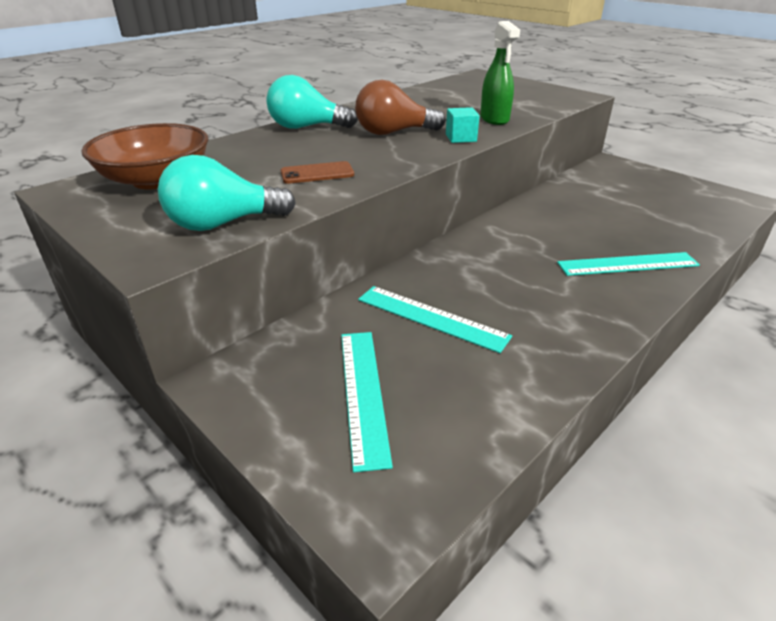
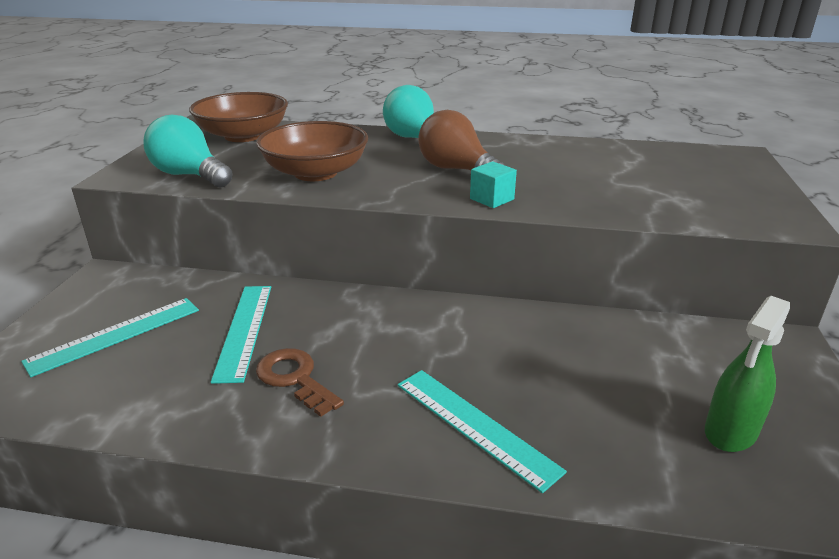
camera: 55 degrees right, 5 degrees down
brown phone [281,161,354,184] -> brown bowl [256,121,368,181]
green spray bottle [480,21,520,125] -> green spray bottle moved to [705,296,790,452]
none -> brown key [256,348,344,417]

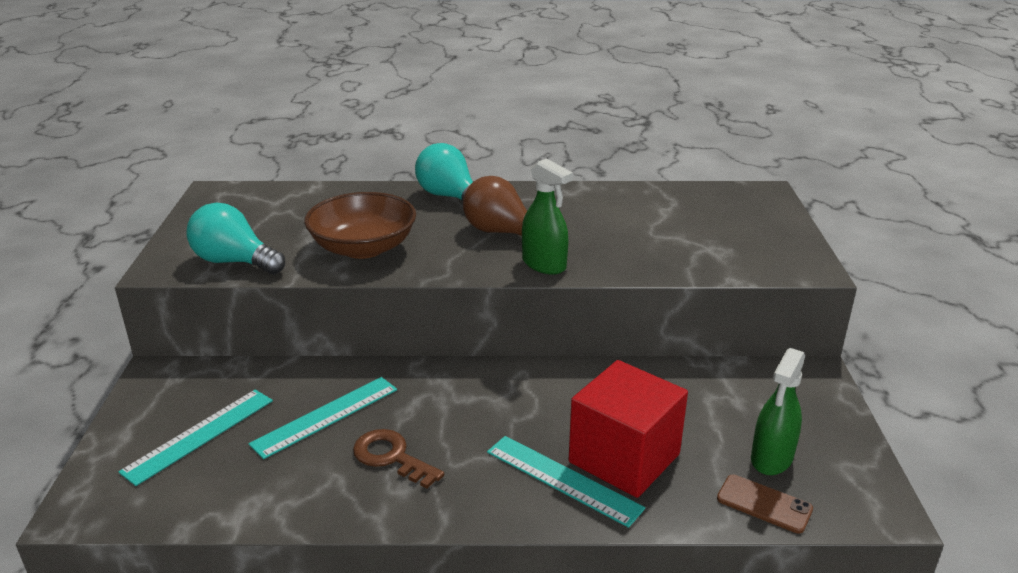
camera: 10 degrees left, 0 degrees up
brown bowl [189,92,288,142] -> none
turquoise ruler [211,286,271,384] -> turquoise ruler turned 60 degrees clockwise [249,377,397,459]
turquoise cube [470,161,517,208] -> green spray bottle [522,158,573,274]
none -> red cube [569,360,688,498]
none -> brown phone [717,475,813,533]

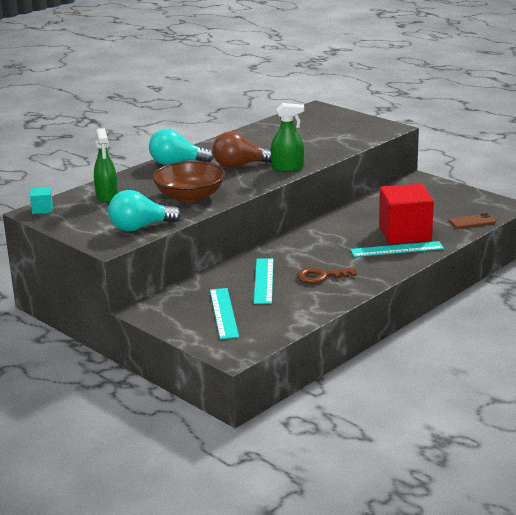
camera: 45 degrees left, 5 degrees down
green spray bottle [751,348,805,475] -> green spray bottle moved to [94,128,118,203]
none -> turquoise cube [30,187,53,214]

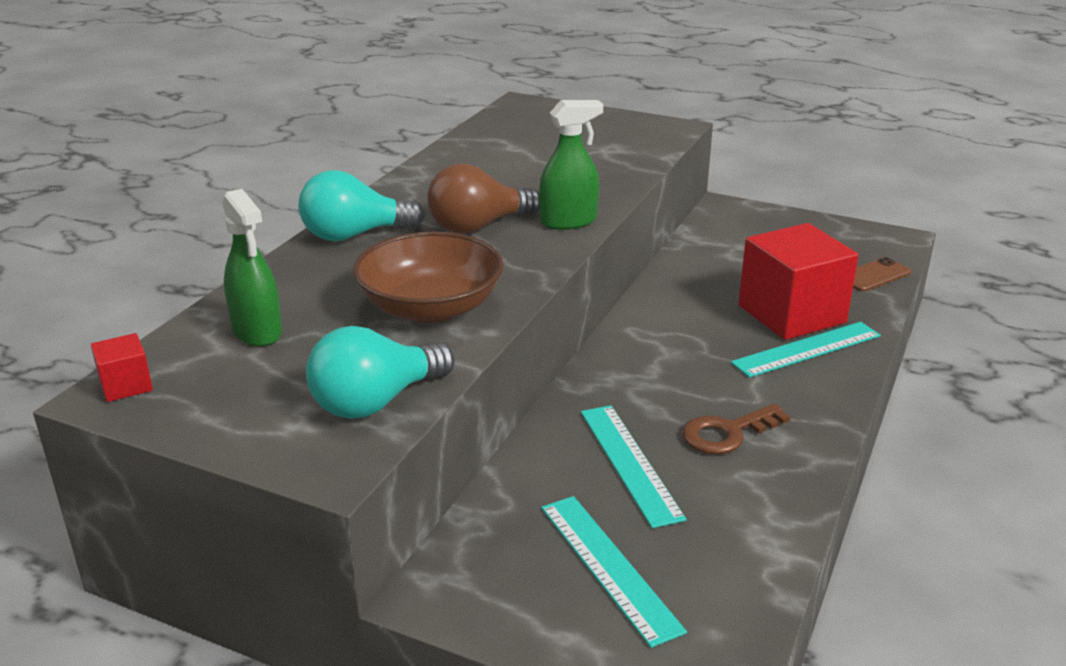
camera: 20 degrees left, 5 degrees up
turquoise cube [30,187,53,214] -> red cube [91,333,153,402]

